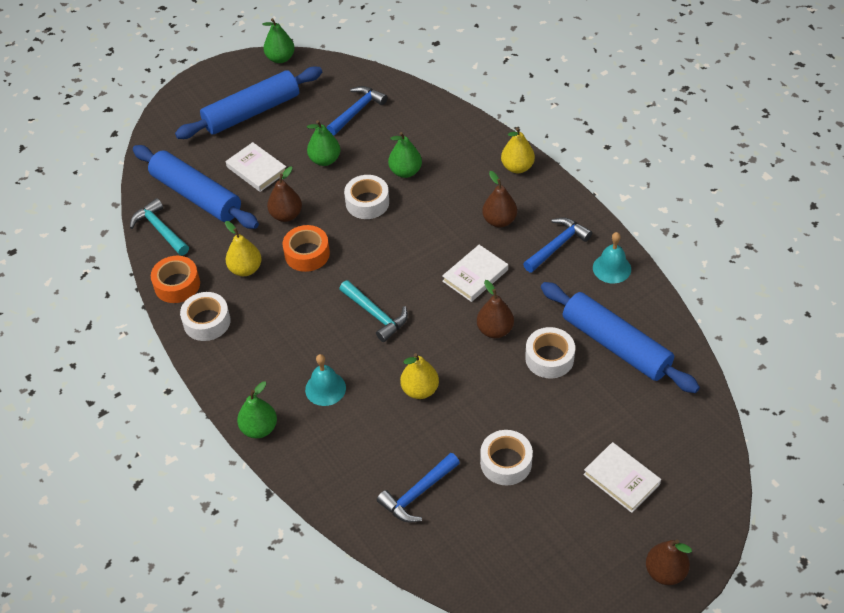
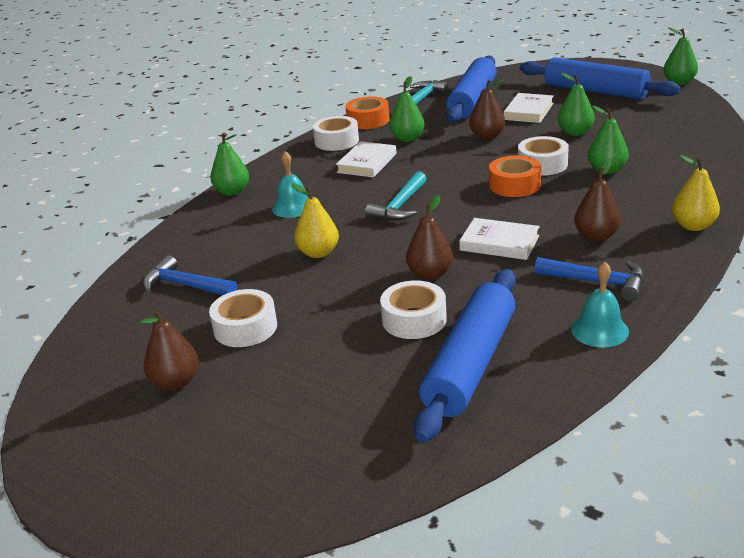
camera: 70 degrees right, 20 degrees down
yellow pear [225,221,262,276] -> green pear [389,76,425,142]
orange tape [283,225,330,272] -> orange tape moved to [489,156,541,197]
blue hammer [327,86,387,135] -> none
white book [583,442,661,513] -> white book moved to [336,141,397,177]
brown pear [646,540,692,585] -> brown pear moved to [140,310,199,390]

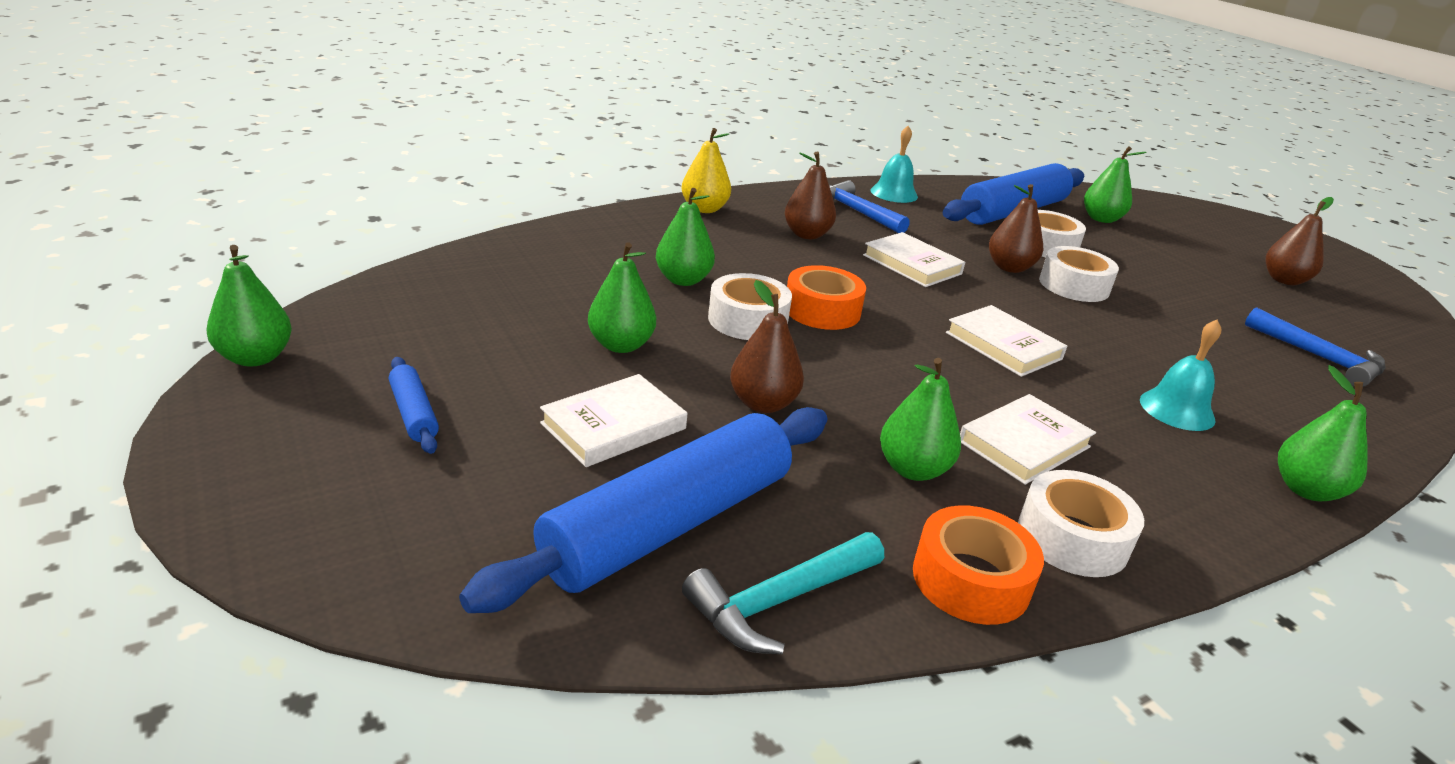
camera: 160 degrees left, 0 degrees up
white tape [209,289,277,347] -> white tape moved to [1039,246,1119,302]
yellow pear [291,183,339,258] -> none
turquoise hammer [365,171,427,221] -> white book [946,305,1067,377]
blue rolling pin [520,57,681,100] -> blue rolling pin [389,357,439,454], size x0.42
none -> green pear [1084,146,1147,223]

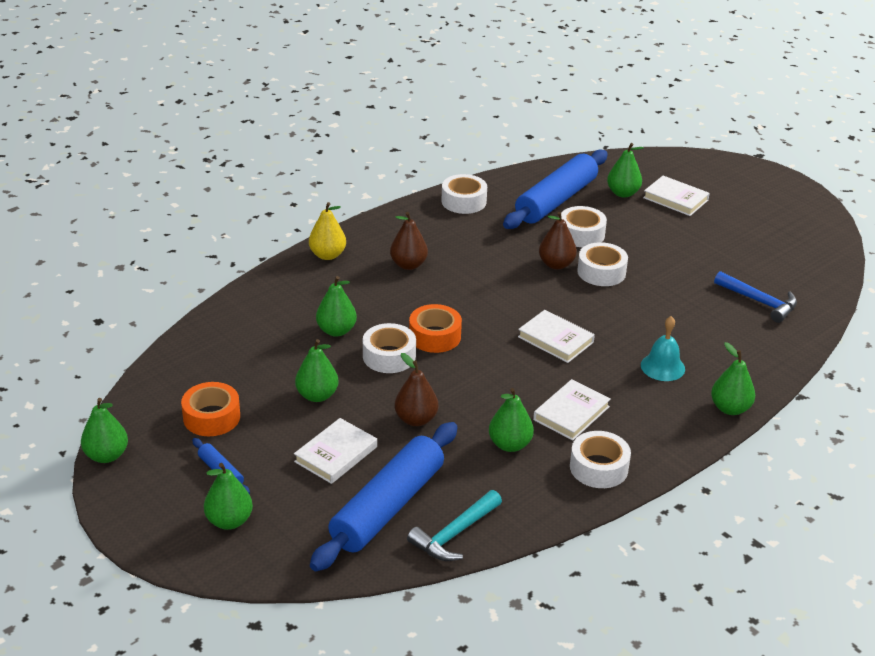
camera: 10 degrees left, 5 degrees up
blue hammer [829,180,910,233] -> none
white book [863,232,965,287] -> white book moved to [643,176,710,216]
turquoise bell [870,126,918,203] -> white tape [441,174,487,214]
orange tape [913,505,1044,625] -> orange tape moved to [181,382,240,436]
brown pear [1266,197,1334,285] -> none
none -> green pear [204,463,253,530]

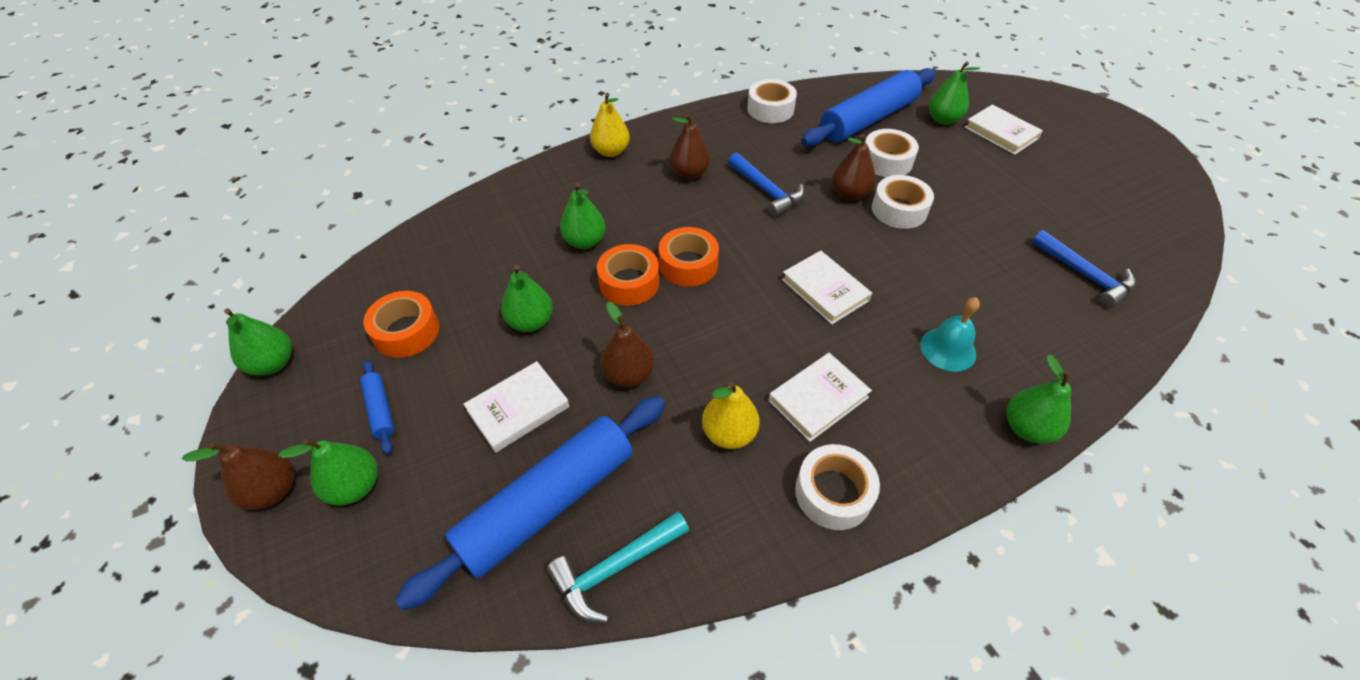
camera: 15 degrees right, 15 degrees up
white tape [363,323,416,373] -> orange tape [597,244,659,306]
green pear [489,388,534,452] -> yellow pear [702,382,760,449]
none -> brown pear [182,443,294,510]
none -> blue hammer [728,153,804,217]

